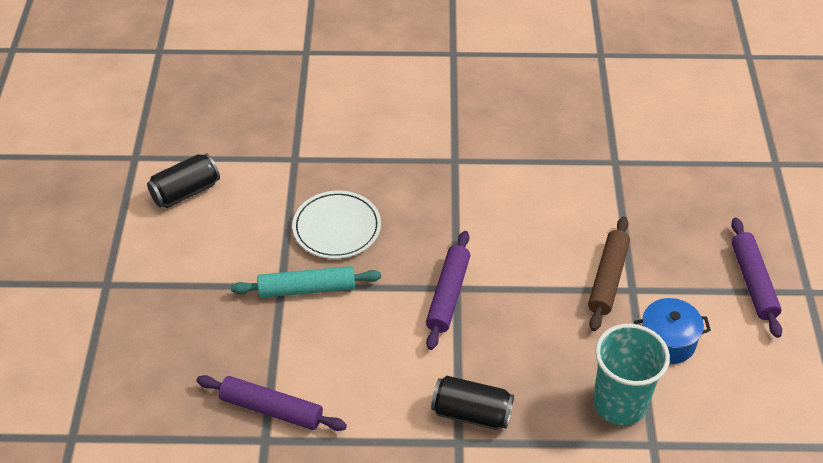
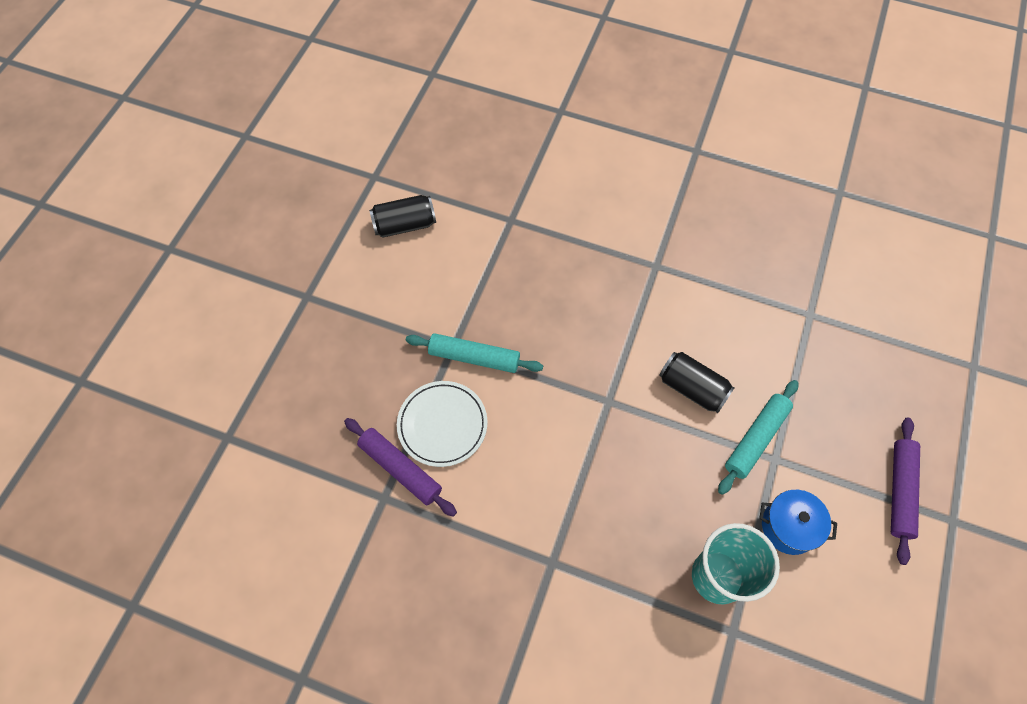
camera: 20 degrees right, 15 degrees up
white plate [292,191,381,259] -> white plate moved to [397,381,488,467]
purple rolling pin [426,231,470,350] -> none
black can [431,376,514,430] -> black can moved to [659,352,735,413]
brown rolling pin [588,216,630,331] -> turquoise rolling pin [718,380,798,495]

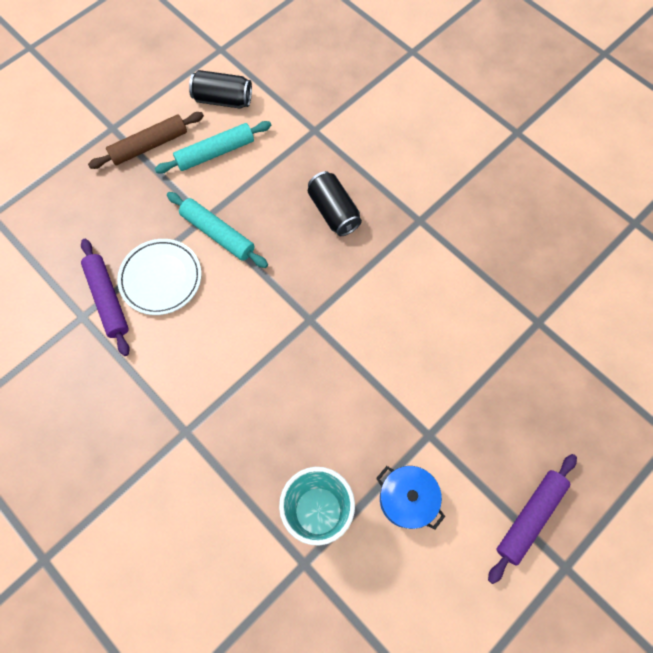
camera: 25 degrees right, 5 degrees up
black can [659,352,735,413] -> black can moved to [308,171,362,236]
turquoise rolling pin [718,380,798,495] -> turquoise rolling pin moved to [155,121,271,174]
none -> brown rolling pin [88,112,204,169]

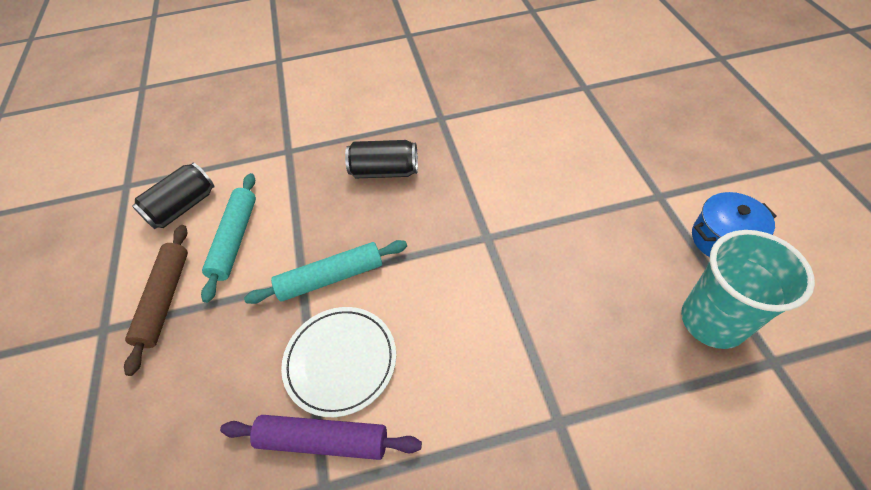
camera: 55 degrees left, 15 degrees down
purple rolling pin [488,454,577,584] -> none

